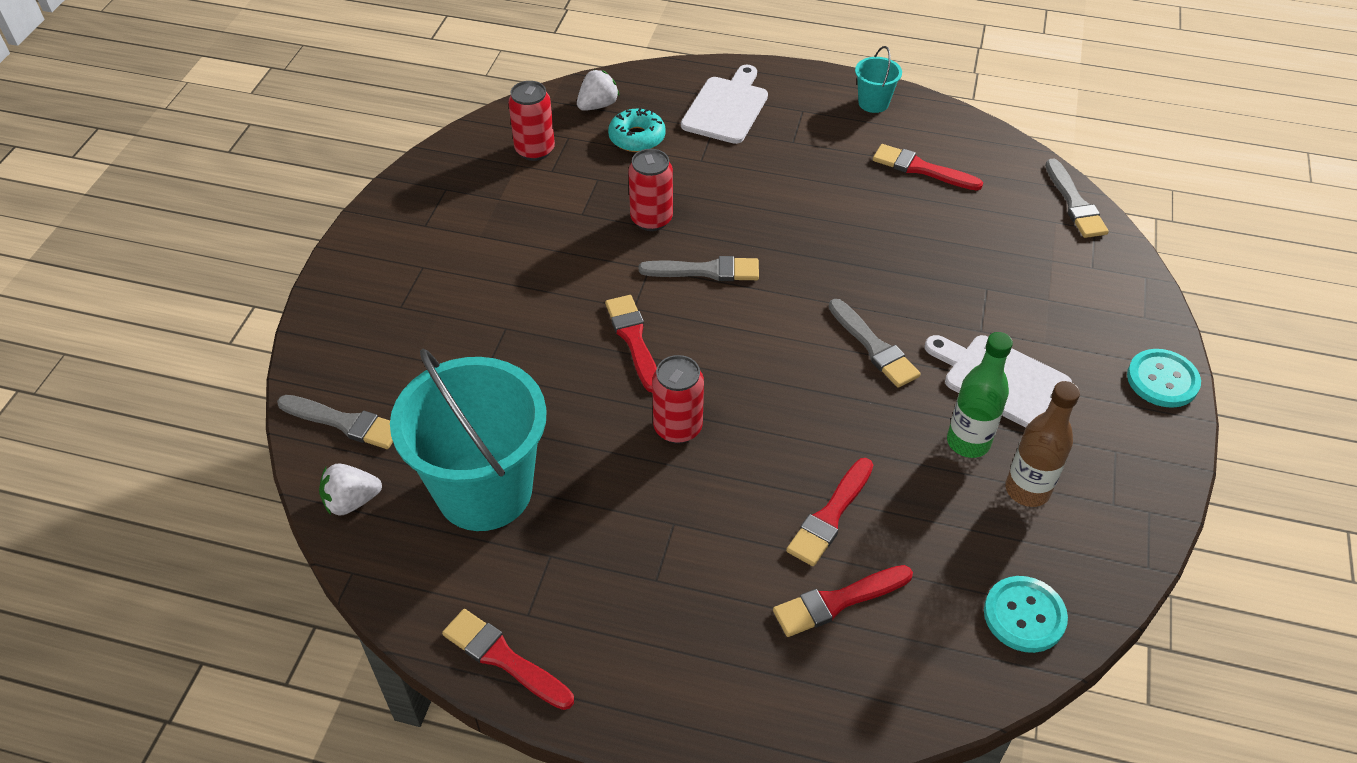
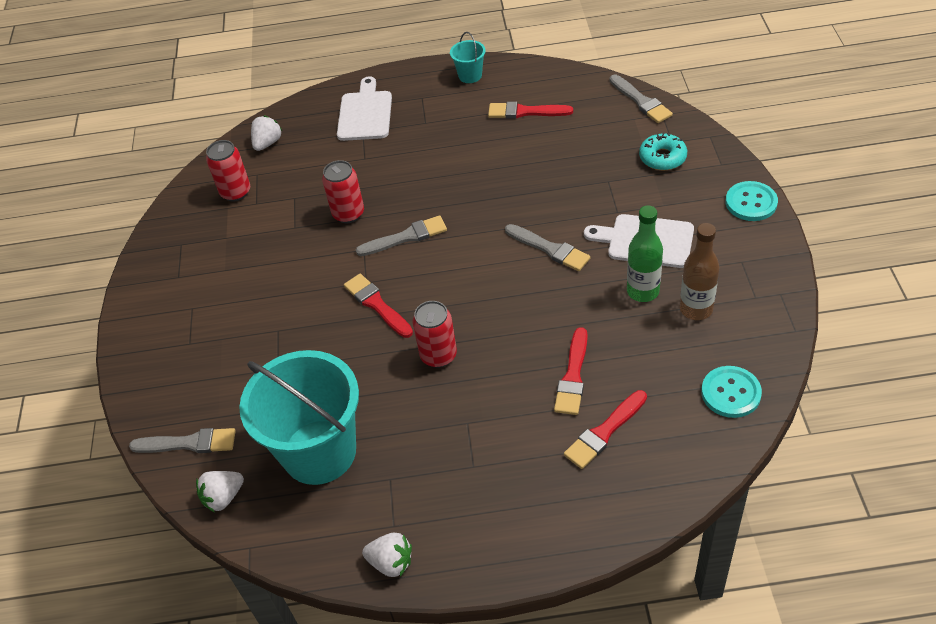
camera: 15 degrees left, 0 degrees up
red brush [442,609,574,710] -> white strawberry [362,533,412,577]
turquoise donut [608,108,666,152] -> turquoise donut moved to [639,133,687,170]

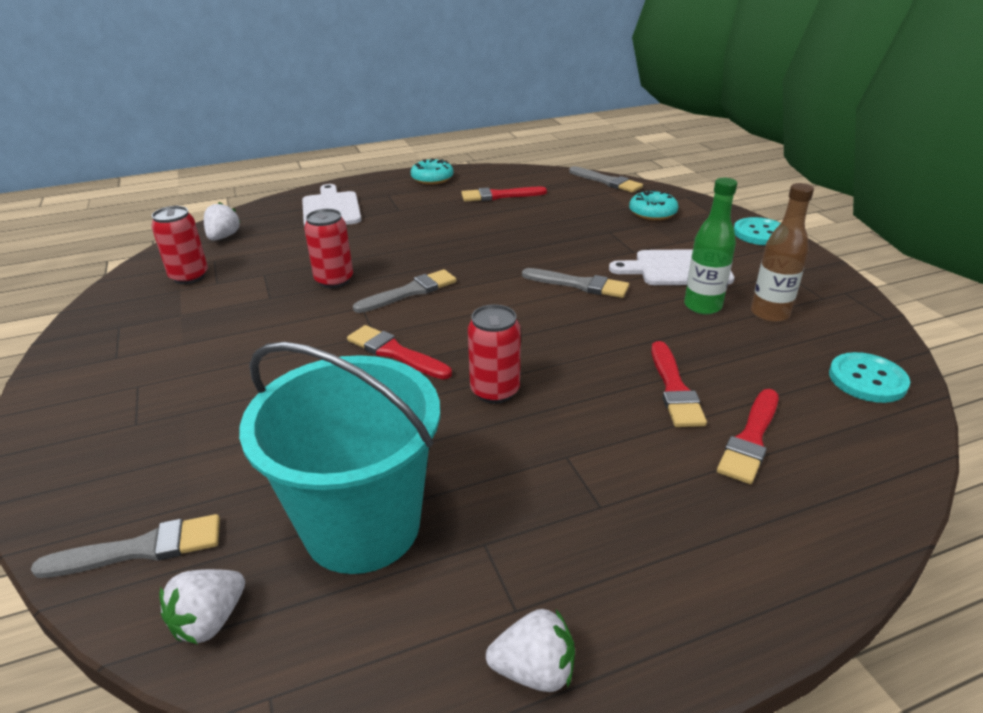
camera: 20 degrees left, 15 degrees down
turquoise bucket [450,32,486,83] -> turquoise donut [411,159,453,185]

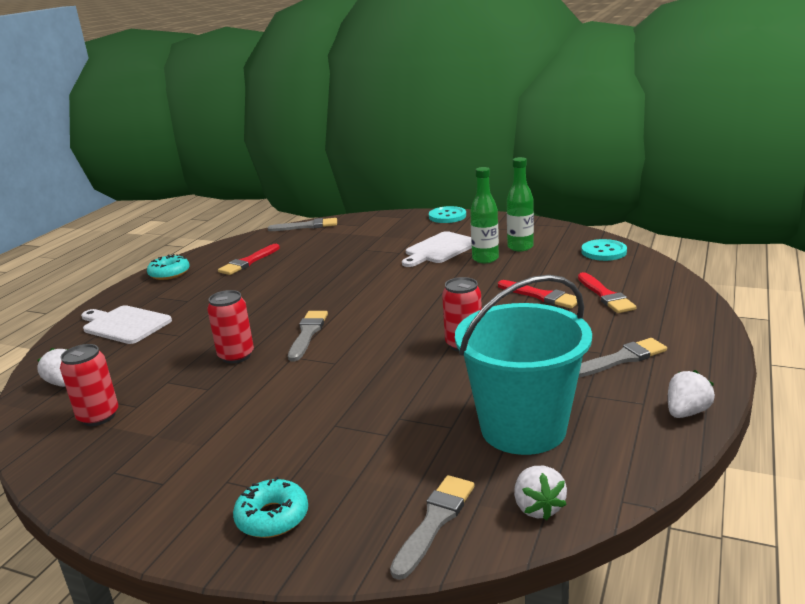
camera: 45 degrees left, 10 degrees down
red brush [347,325,452,379] -> none
grey brush [522,268,629,298] -> grey brush moved to [578,338,667,378]
turquoise donut [629,190,678,220] -> turquoise donut moved to [233,477,308,538]
brown bottle [751,183,814,322] -> green bottle [507,157,534,251]

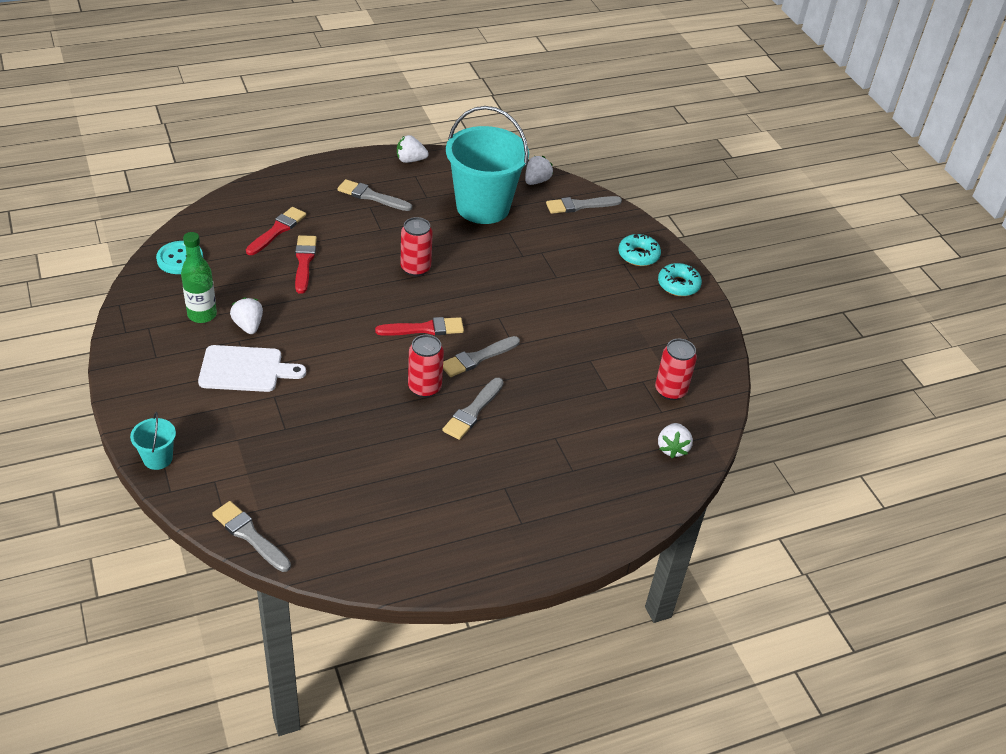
camera: 140 degrees left, 20 degrees up
white cutting board [81,305,172,344] -> none
turquoise donut [147,254,190,280] -> turquoise donut moved to [658,263,702,296]
red can [207,290,254,364] -> red can moved to [408,335,444,398]
red brush [218,244,280,275] -> red brush moved to [375,317,464,336]
turquoise button [429,206,466,223] -> none
green bottle [470,167,499,263] -> white strawberry [230,297,263,334]
none -> turquoise bucket [130,412,176,470]
none -> grey brush [442,378,503,440]

